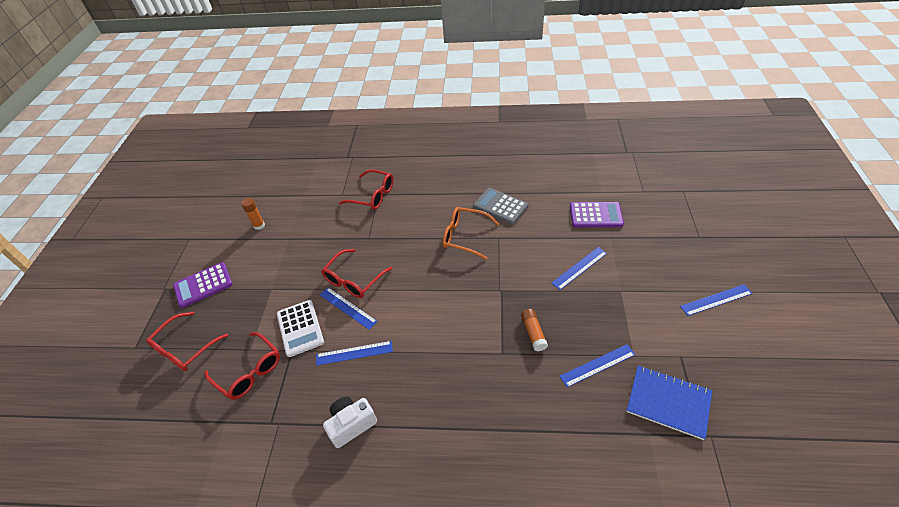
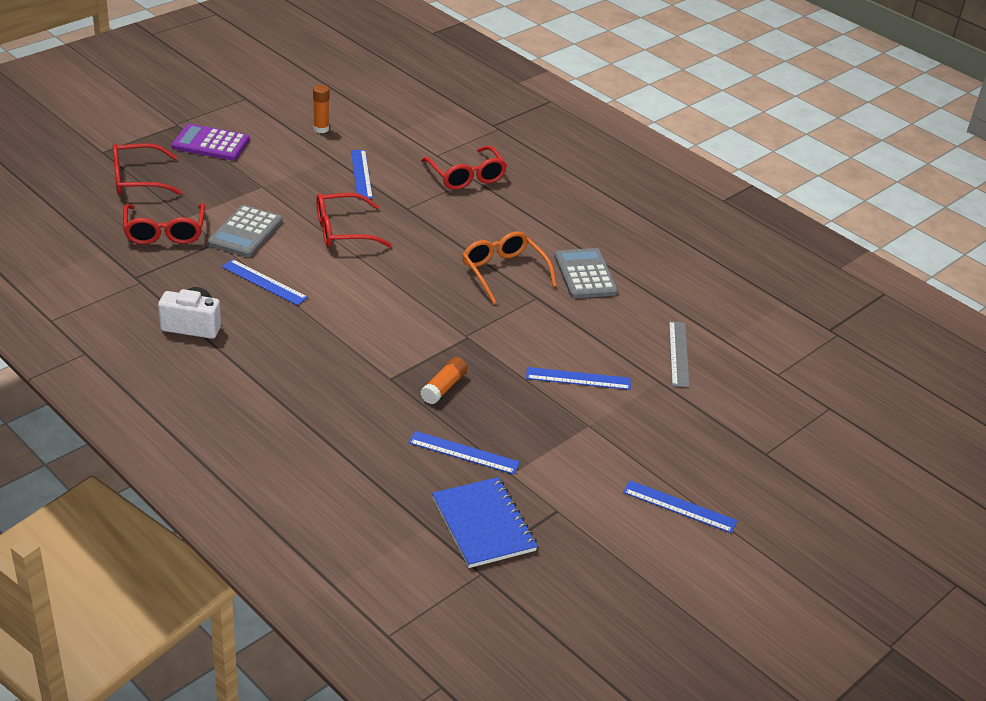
camera: 35 degrees right, 10 degrees down
white calculator [277,300,324,357] -> grey calculator [208,205,283,257]
blue ruler [320,287,378,330] -> blue ruler moved to [351,150,373,199]
purple calculator [570,202,624,227] -> grey ruler [669,321,690,388]

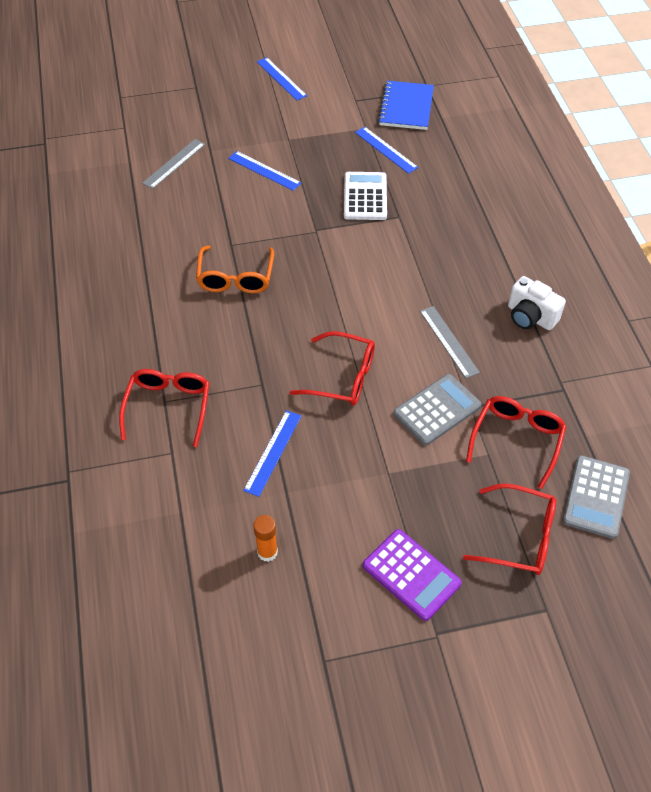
camera: 145 degrees left, 15 degrees up
blue ruler [222,259,308,305] -> grey ruler [420,306,480,378]
orange glue stick [420,357,468,404] -> white calculator [344,172,387,220]
grey calculator [554,248,618,298] -> grey calculator moved to [562,455,630,539]

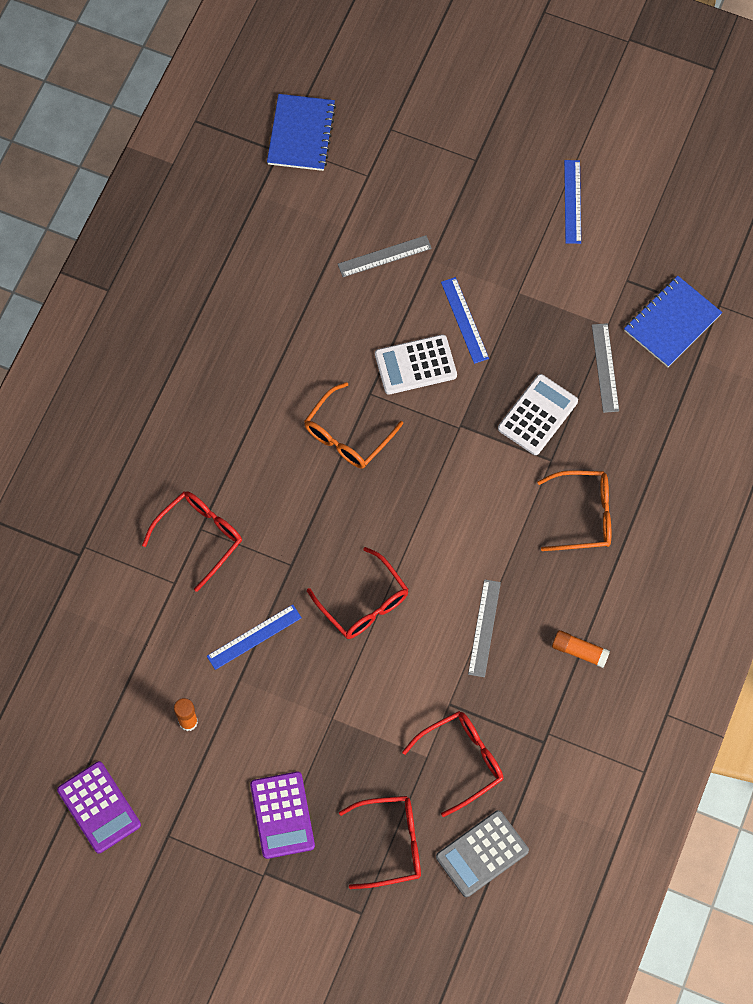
camera: 35 degrees right, 15 degrees up
blue ruler [355,127,418,174] -> grey ruler [592,323,619,413]
grey calculator [393,374,481,446] -> none
red glasses [463,484,556,575] -> red glasses turned 60 degrees counterclockwise [339,796,421,889]
white camera [508,276,566,330] -> orange glue stick [552,630,610,668]
none -> purple calculator [57,761,141,853]
none -> blue notebook [267,94,336,171]
none -> white calculator [375,334,457,395]
none -> orange glasses [537,470,611,551]

